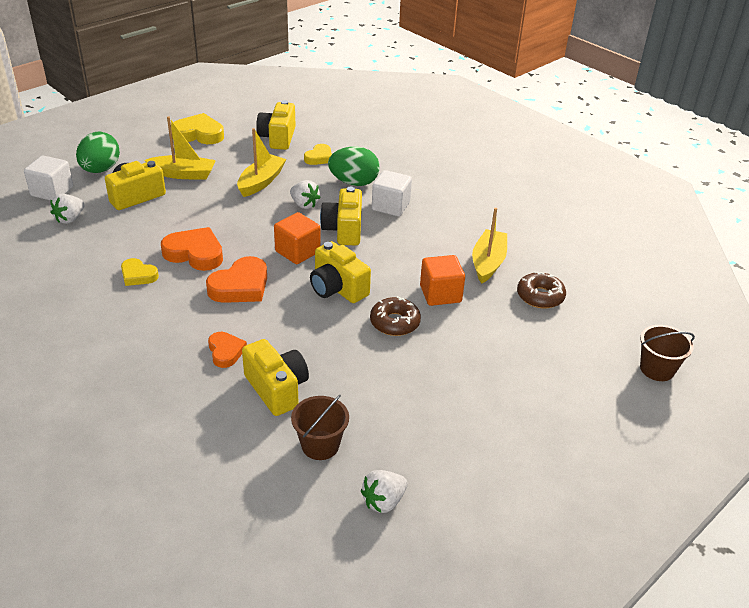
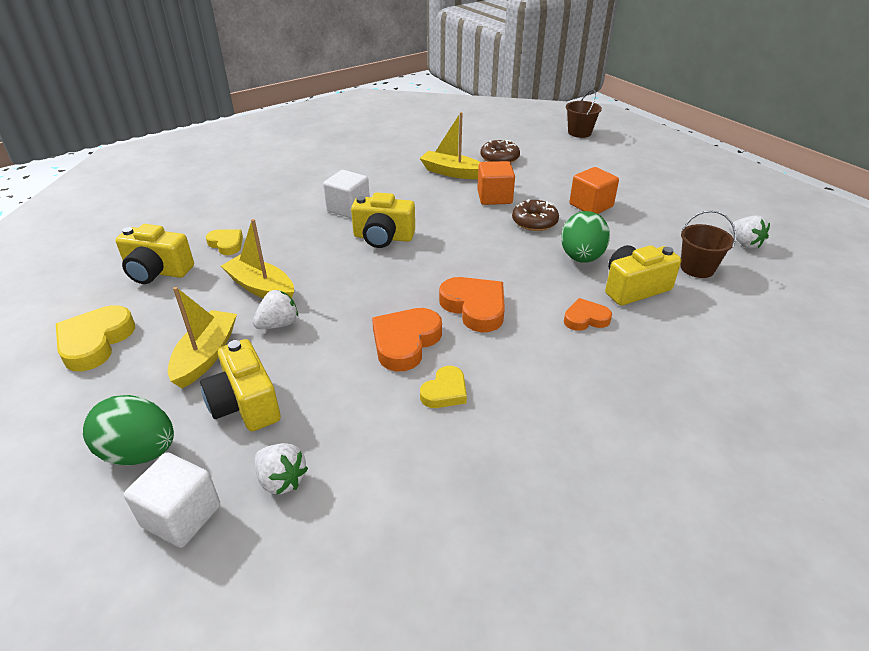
camera: 80 degrees left, 0 degrees up
orange cube [274,212,320,264] -> orange cube moved to [569,167,619,214]
white strawberry [290,180,321,209] -> white strawberry moved to [252,290,298,329]
yellow camera [310,241,371,303] -> none
green egg [328,146,380,186] -> green egg moved to [561,211,610,263]

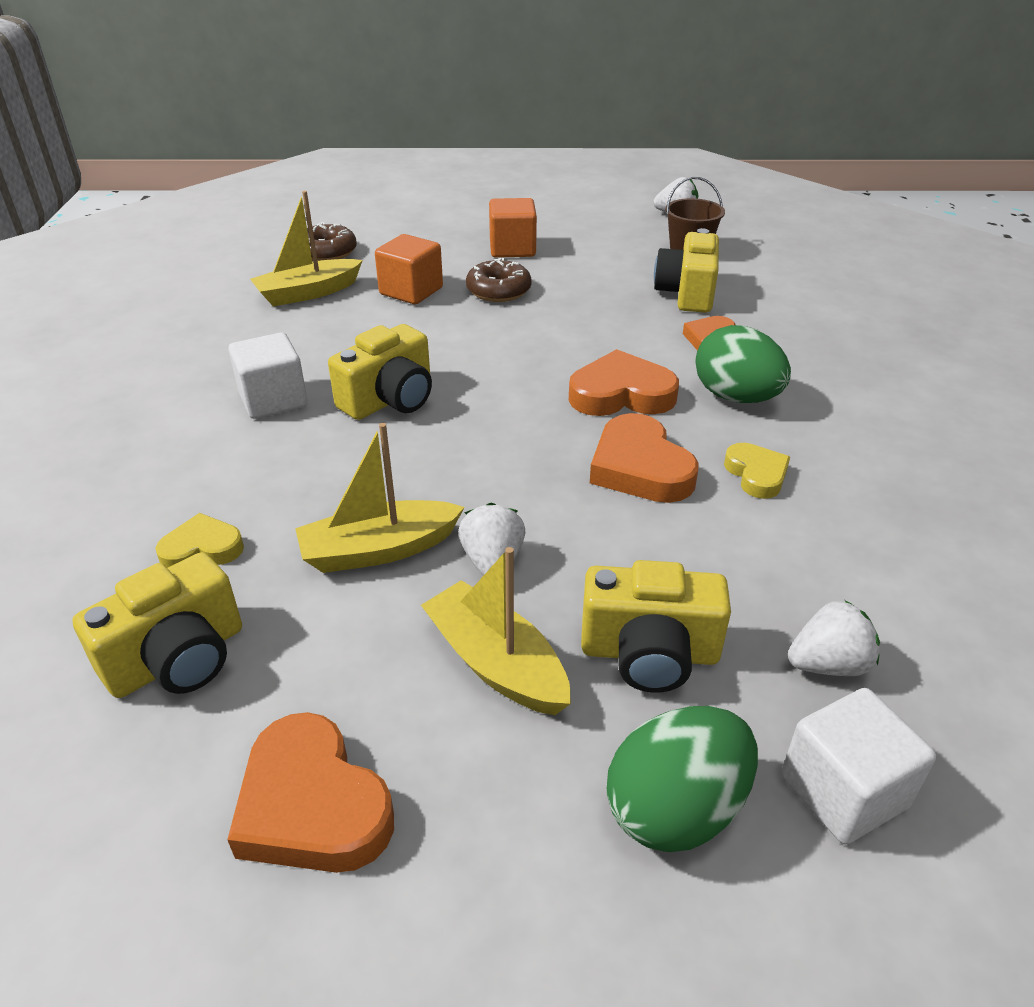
camera: 55 degrees left, 0 degrees up
yellow heart [56,305,135,372] -> orange heart [227,712,394,873]
green egg [561,211,610,263] -> green egg moved to [695,325,791,403]
brown bucket [566,89,602,138] -> none

